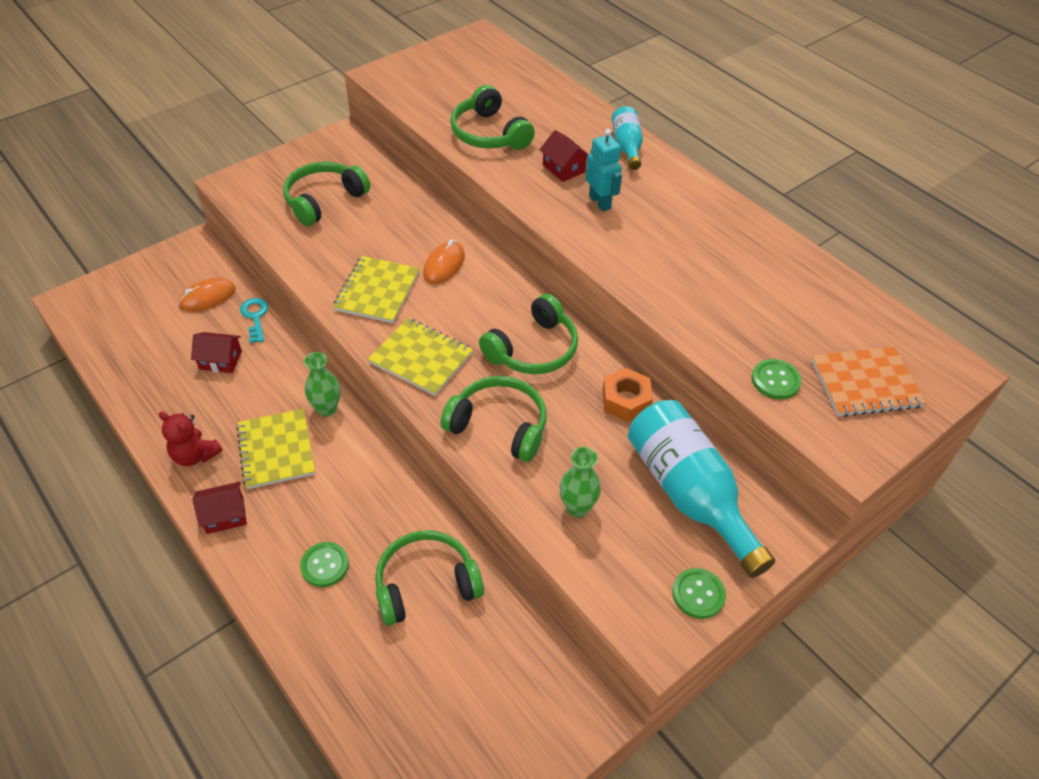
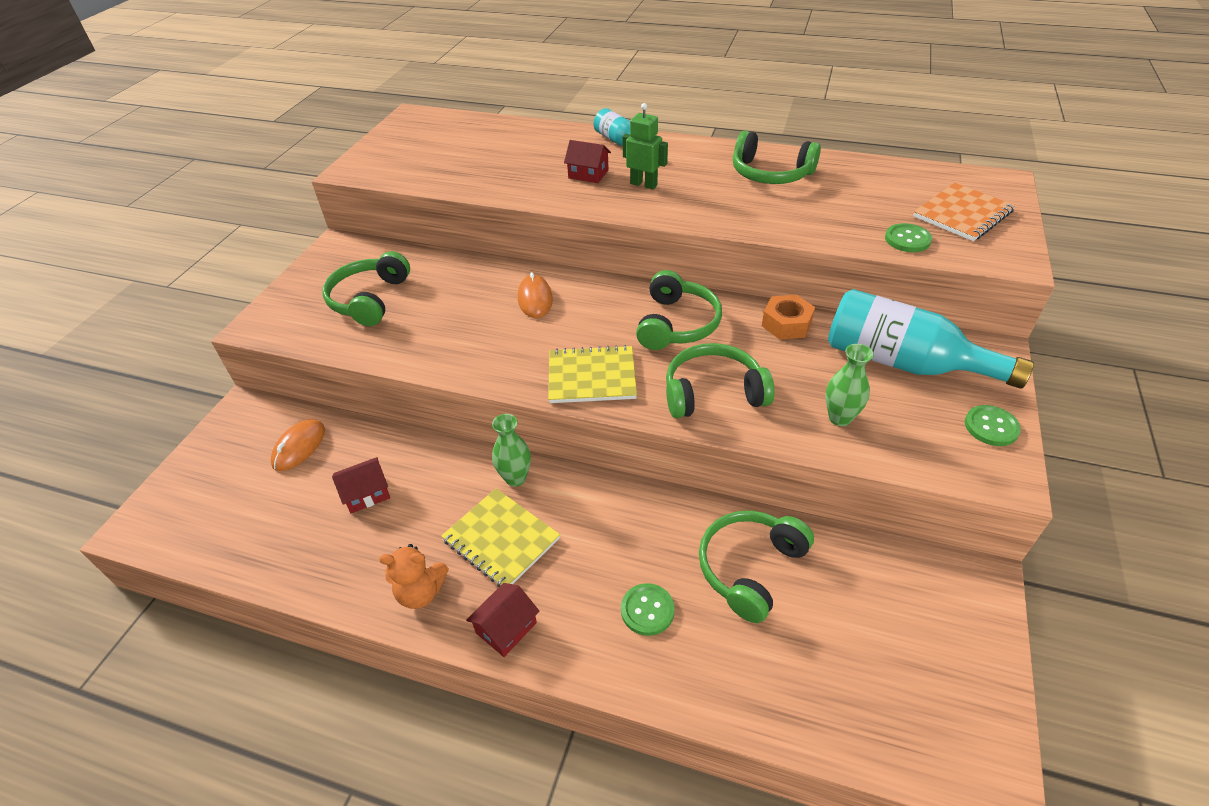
camera: 30 degrees left, 5 degrees down
red teddy bear [159,412,223,466] -> orange teddy bear [379,544,449,609]
turquoise key [240,298,268,343] -> none
yellow notebook [333,256,420,323] -> none
green headphones [450,85,535,150] -> green headphones moved to [733,131,821,184]
turquoise robot [585,129,622,211] -> green robot [622,103,668,189]

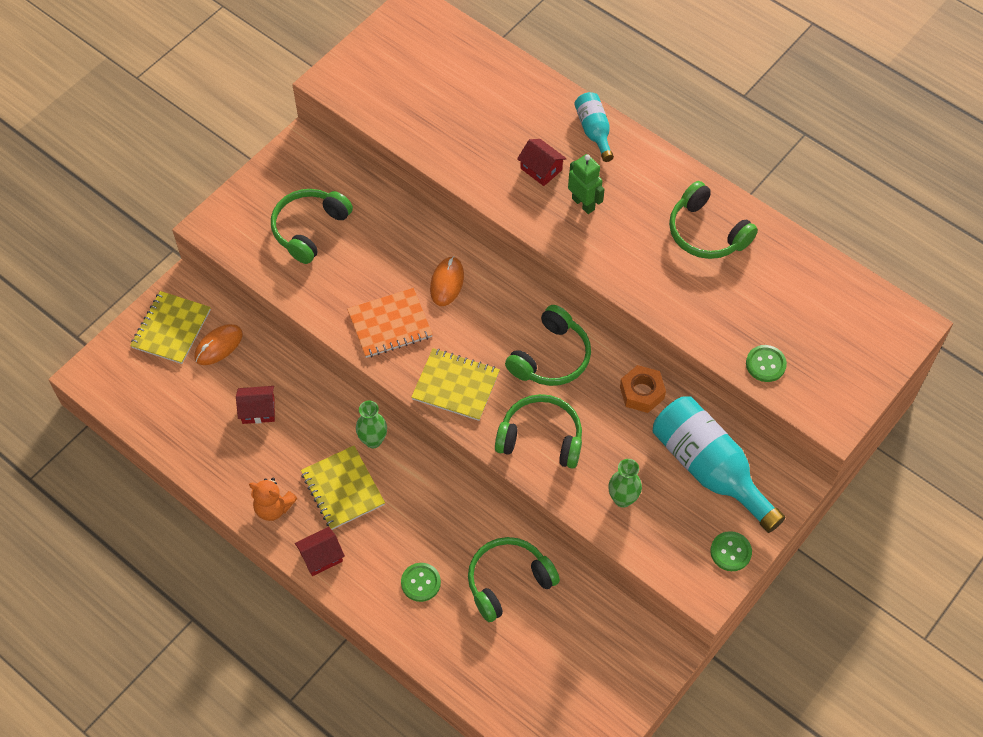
camera: 20 degrees right, 15 degrees up
orange notebook [913,183,1015,241] -> orange notebook moved to [347,288,433,358]
none -> yellow notebook [130,291,211,364]

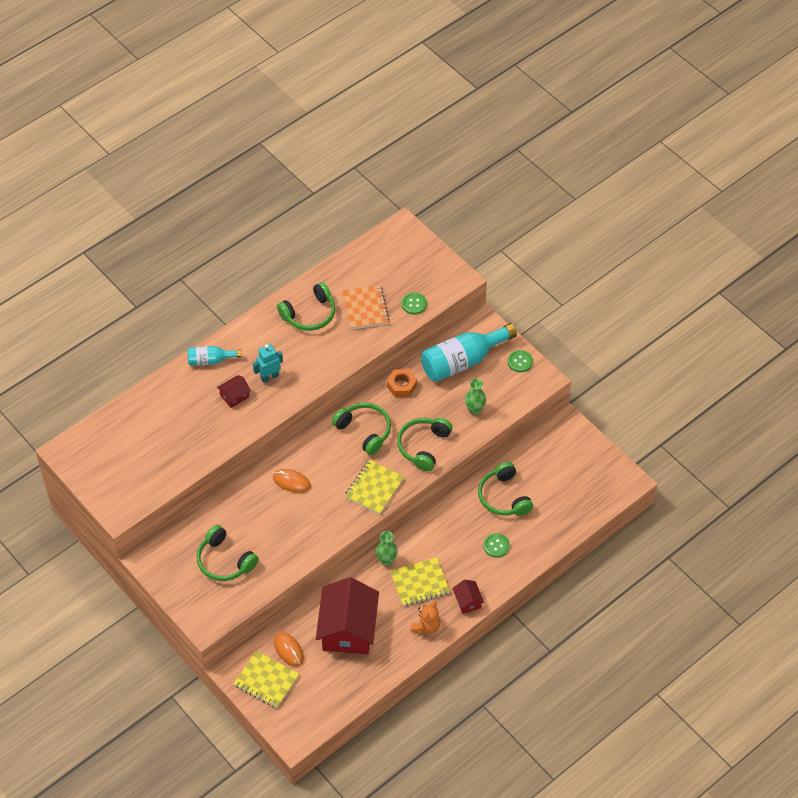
camera: 80 degrees left, 5 degrees down
red house [236,386,275,424] -> red house [316,577,379,655], size x2.28
orange notebook [347,288,433,358] -> orange notebook moved to [342,285,390,330]
green robot [568,154,605,214] -> turquoise robot [253,344,283,383]

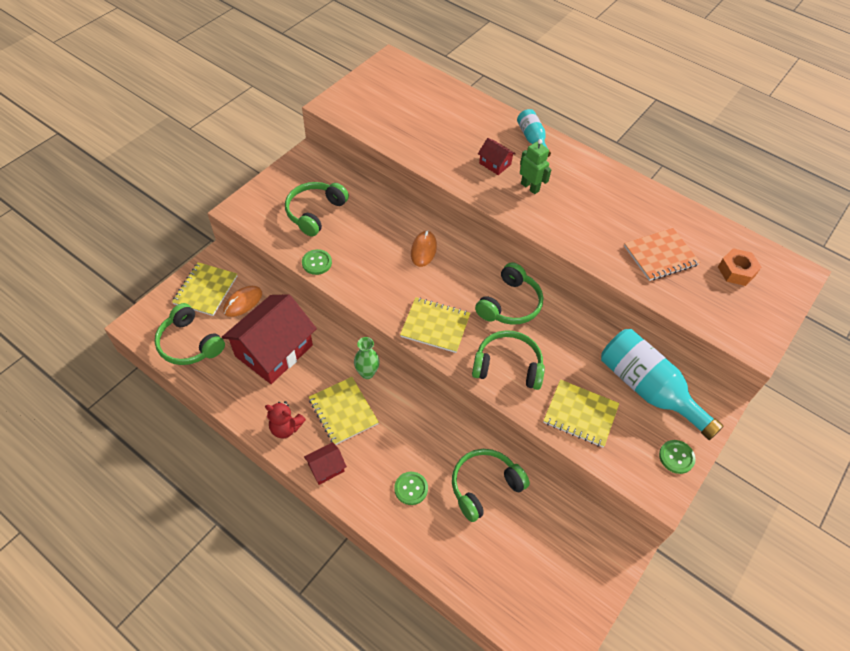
camera: 75 degrees right, 0 degrees up
turquoise robot [253,344,283,383] -> green robot [520,139,551,194]
green headphones [277,282,335,331] -> green headphones moved to [154,303,225,365]
red house [316,577,379,655] -> red house turned 45 degrees counterclockwise [222,294,317,384]
orange nut [387,369,417,397] -> orange nut moved to [718,248,761,286]
green button [402,292,427,314] -> green button moved to [302,249,332,275]
orange teddy bear [410,601,440,634] -> red teddy bear [265,401,306,439]
green vase [465,379,486,415] -> yellow notebook [543,379,619,447]

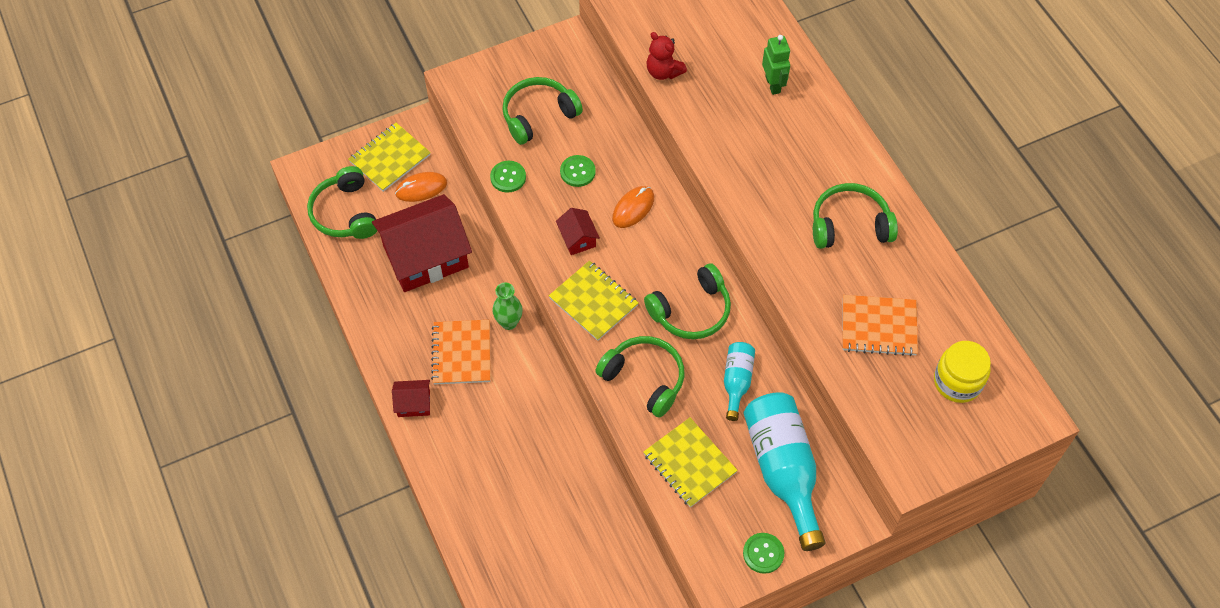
camera: 30 degrees right, 5 degrees up
red teddy bear [265,401,306,439] -> red teddy bear moved to [647,32,687,80]
yellow notebook [309,377,379,445] -> orange notebook [431,320,490,385]
green button [394,472,428,505] -> green button moved to [560,155,596,187]
green headphones [452,449,530,522] -> green headphones moved to [813,183,898,249]
red house [478,138,516,175] -> red house moved to [556,208,600,255]
turquoise bottle [517,109,551,157] -> turquoise bottle moved to [724,342,755,421]
green robot [520,139,551,194] -> green robot moved to [762,35,790,95]
orange nut [718,248,761,286] -> yellow jar [934,341,991,403]

